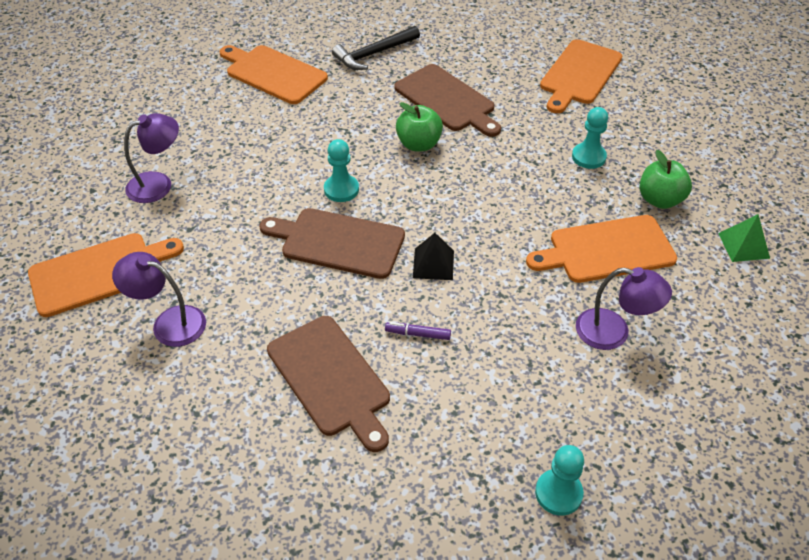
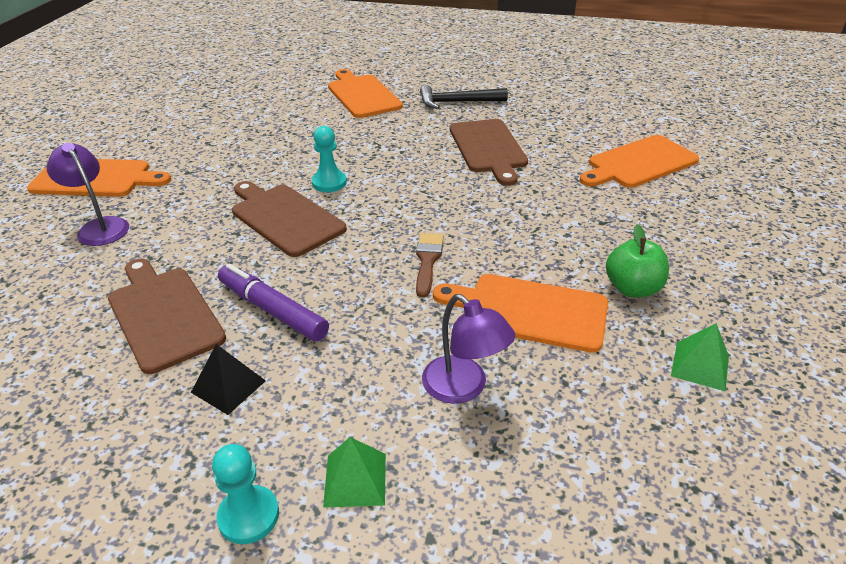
camera: 30 degrees right, 10 degrees down
purple lamp [124,113,179,203] -> none
brown cutting board [267,316,390,452] -> brown cutting board turned 150 degrees clockwise [108,259,226,374]
purple marker [385,322,451,340] -> purple marker [218,264,329,341], size x2.00
green apple [396,102,443,151] -> none
black pyramid [413,233,454,280] -> black pyramid moved to [191,344,266,415]
turquoise pawn [572,107,608,169] -> none
none -> green pyramid [323,437,386,508]
none -> brown brush [416,233,444,298]

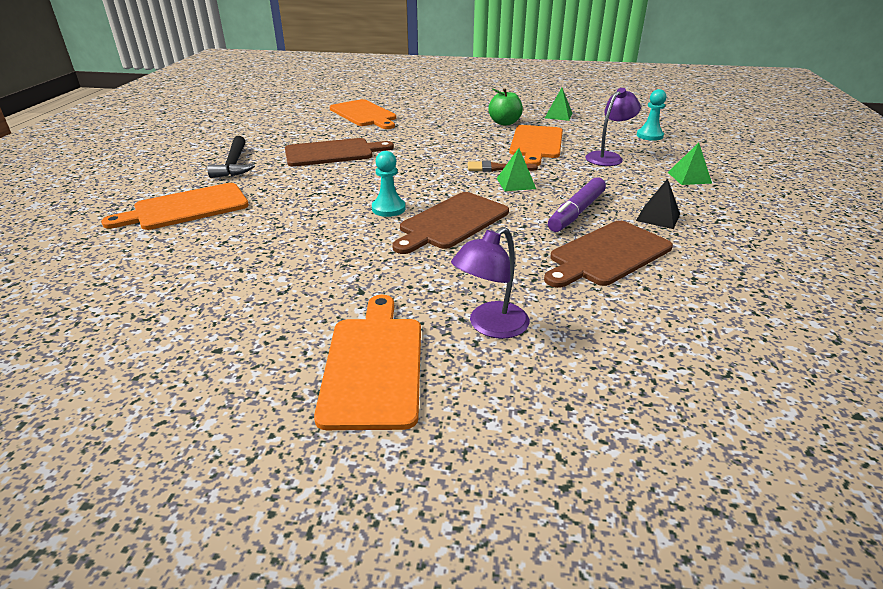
camera: 95 degrees left, 5 degrees down
turquoise pawn [212,444,279,544] -> turquoise pawn moved to [637,89,667,141]
none -> green pyramid [497,148,536,191]

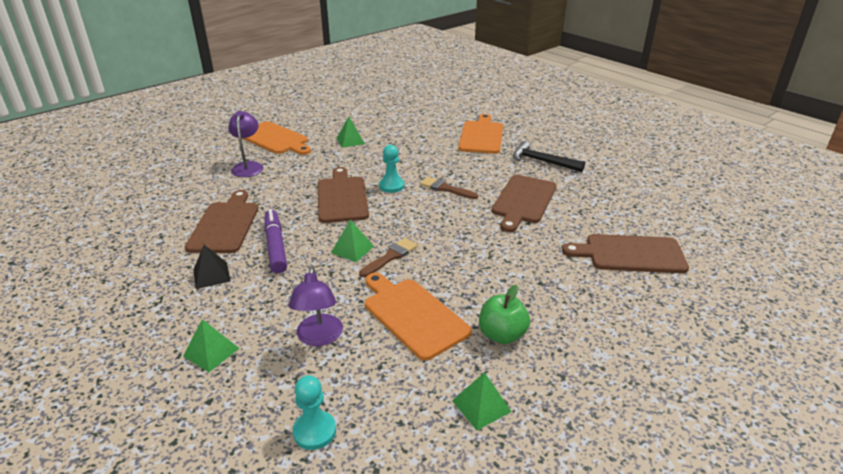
camera: 130 degrees right, 0 degrees up
orange cutting board [330,99,396,129] -> brown cutting board [562,234,689,273]
none -> green pyramid [337,116,365,148]
none -> brown brush [420,177,478,199]

